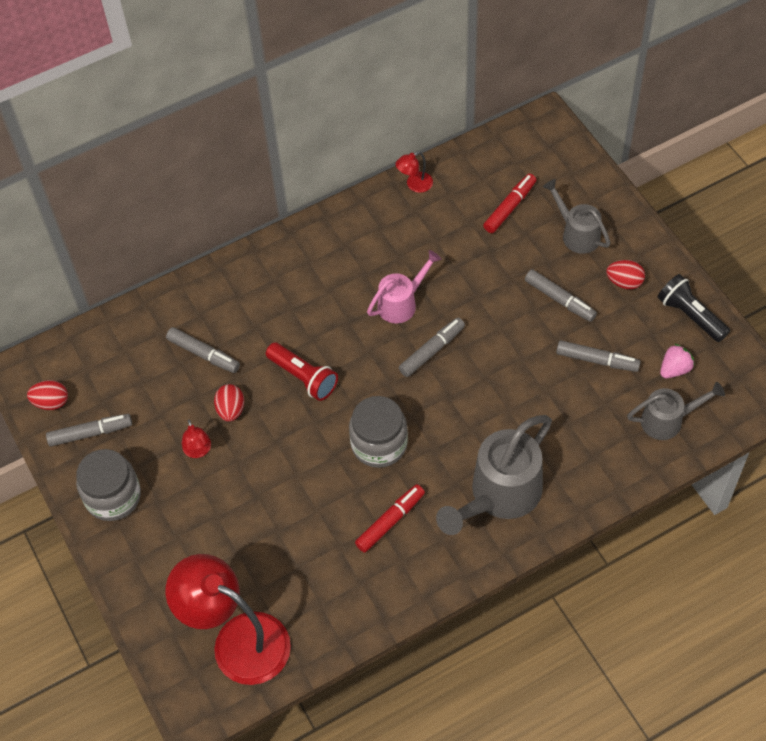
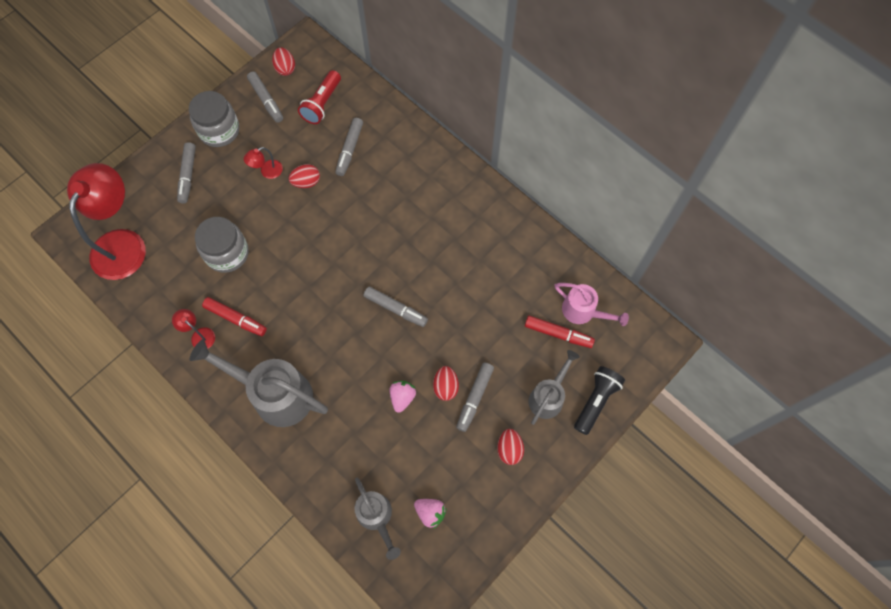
camera: 70 degrees right, 10 degrees up
red flashlight [266,343,338,401] -> red flashlight moved to [298,70,341,124]
grey jar [349,396,408,468] -> grey jar moved to [195,217,249,273]
pink watering can [367,250,442,324] -> pink watering can moved to [555,283,629,326]
red lamp [396,151,433,193] -> red lamp moved to [172,309,215,349]
grey marker [556,340,641,372] -> grey marker moved to [177,142,196,204]
black flashlight [658,274,730,342] -> black flashlight moved to [574,366,625,435]
none -> pink strawberry [389,381,416,413]
none -> red egg [433,366,459,401]

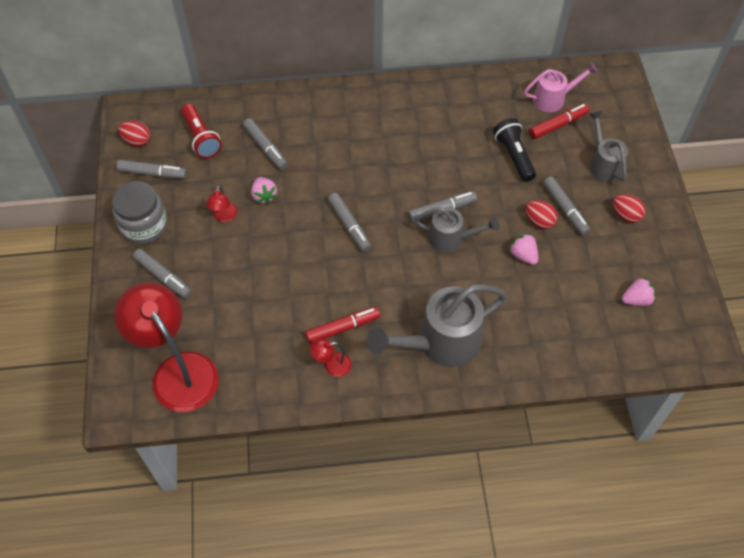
camera: 50 degrees left, 10 degrees down
grey jar [195,217,249,273] -> none
red egg [289,164,320,188] -> pink strawberry [251,177,277,204]
grey watering can [355,478,401,560] -> grey watering can moved to [414,207,499,253]
black flashlight [574,366,625,435] -> black flashlight moved to [493,118,536,182]
none -> grey marker [328,193,371,252]

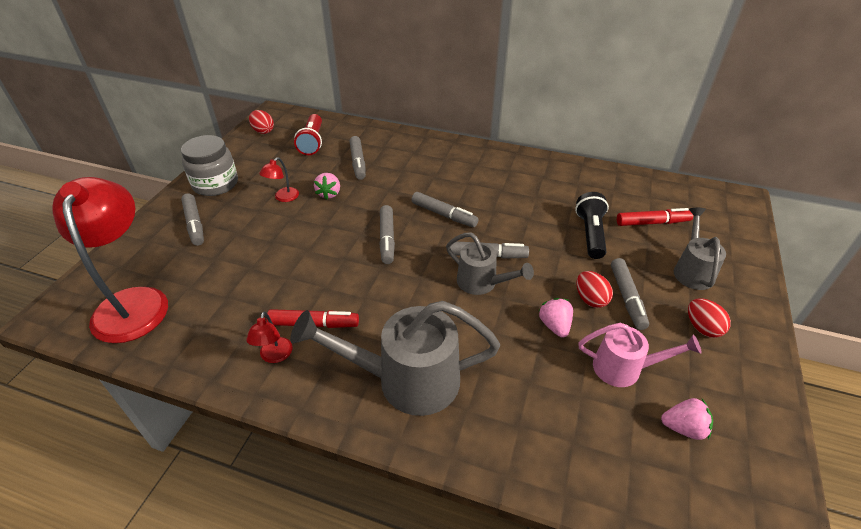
camera: 25 degrees right, 15 degrees down
grey marker [117,160,187,179] -> grey marker moved to [411,192,479,227]
red lamp [310,339,352,377] -> red lamp turned 105 degrees counterclockwise [246,312,293,363]
pink watering can [524,62,598,112] -> pink watering can moved to [578,323,702,387]

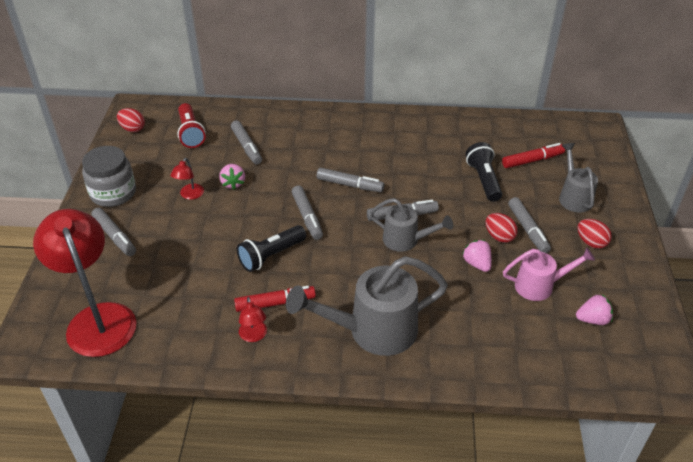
camera: 15 degrees left, 0 degrees up
none -> black flashlight [237,225,306,272]

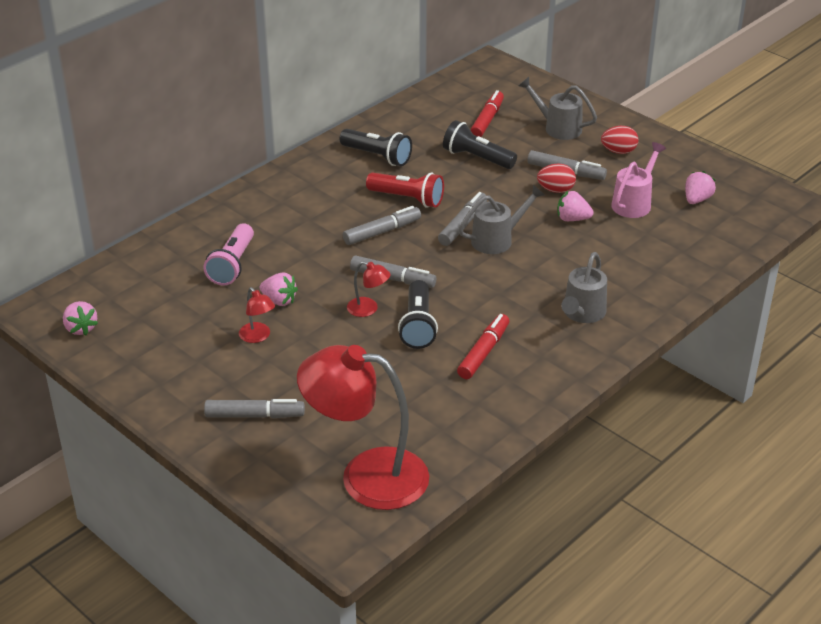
camera: 50 degrees left, 5 degrees down
grey jar [82,146,136,207] -> none
red egg [117,108,145,132] -> pink strawberry [63,301,98,335]
red flashlight [177,103,206,148] -> red flashlight moved to [366,172,444,208]
grey marker [231,120,262,165] -> pink flashlight [203,223,254,286]
red lamp [239,297,267,342] -> red lamp moved to [347,261,391,317]
grey watering can [286,256,448,356] -> grey watering can [561,252,607,323], size x0.59
none -> black flashlight [340,129,412,166]

